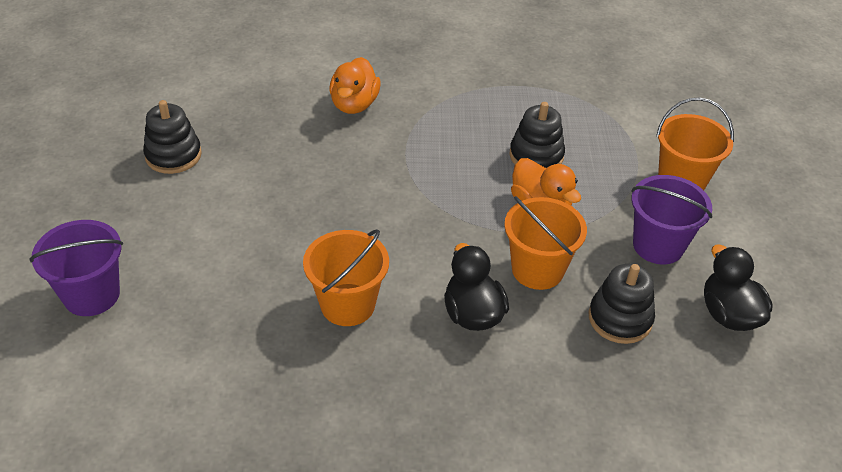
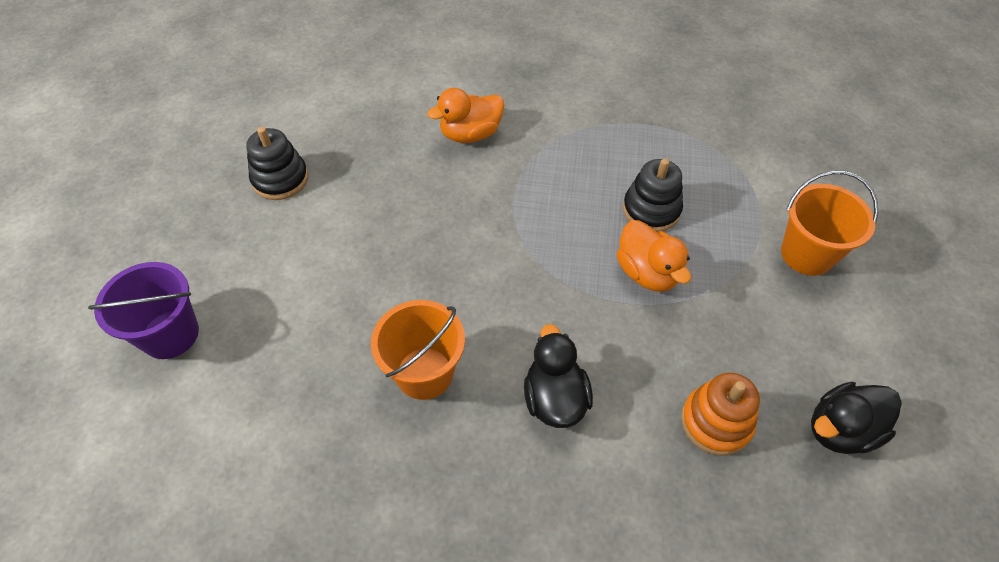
camera: 10 degrees right, 10 degrees up
orange duck [329,57,381,114] -> orange duck turned 45 degrees clockwise [427,88,504,143]
orange bucket [504,196,587,290] -> none
black stacking toy [589,264,655,344] -> orange stacking toy [681,373,760,456]
purple bucket [631,175,713,265] -> none
black duck [704,245,772,331] -> black duck turned 105 degrees counterclockwise [811,382,902,454]

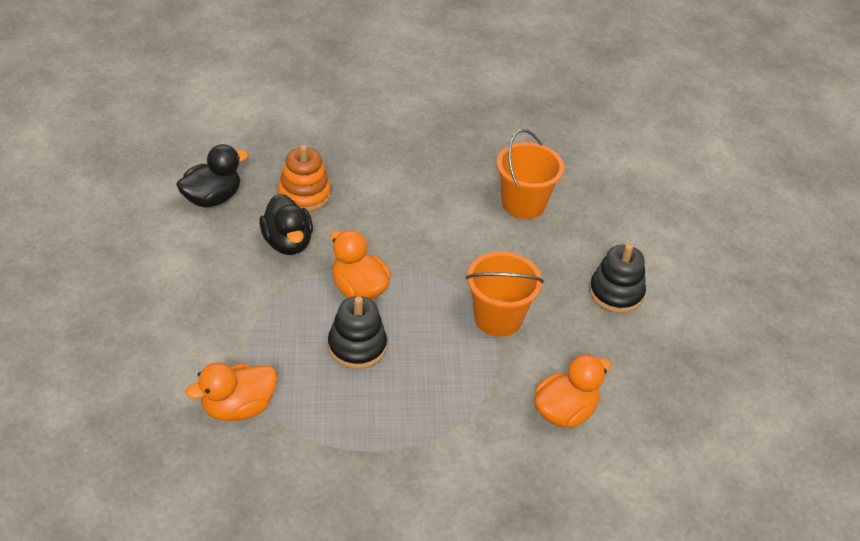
camera: 165 degrees right, 10 degrees down
purple bucket [88,262,199,359] -> none
black stacking toy [246,127,308,200] -> black stacking toy moved to [589,244,646,313]
black duck [524,324,593,428] -> black duck moved to [259,194,313,255]
orange bucket [781,171,878,276] -> orange bucket moved to [466,252,544,337]
none -> orange duck [185,362,277,421]

